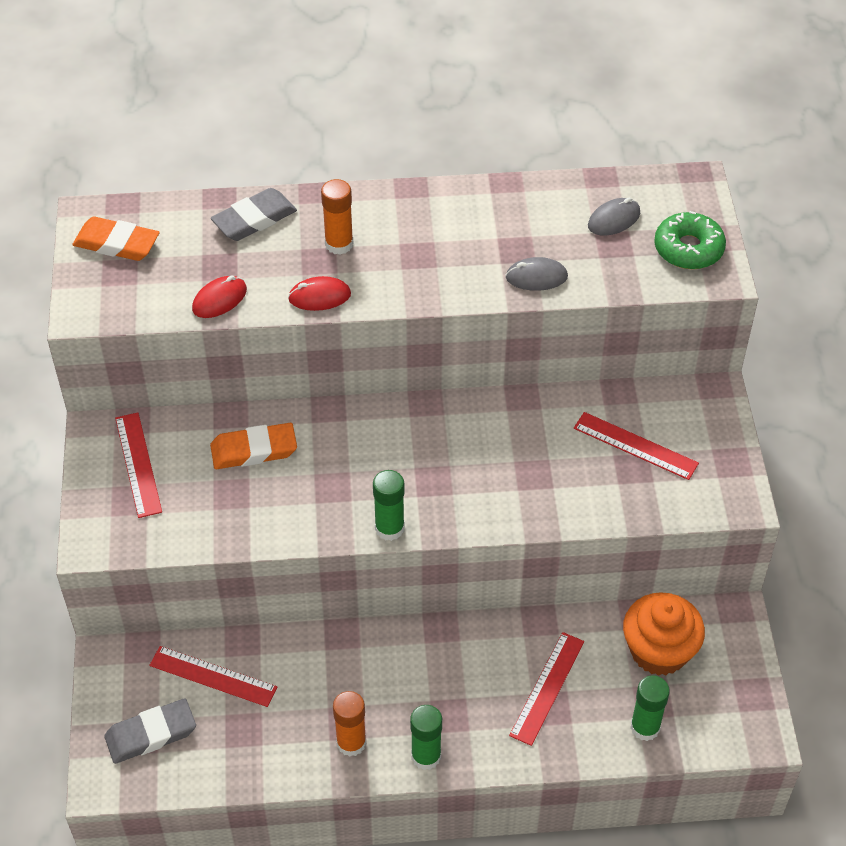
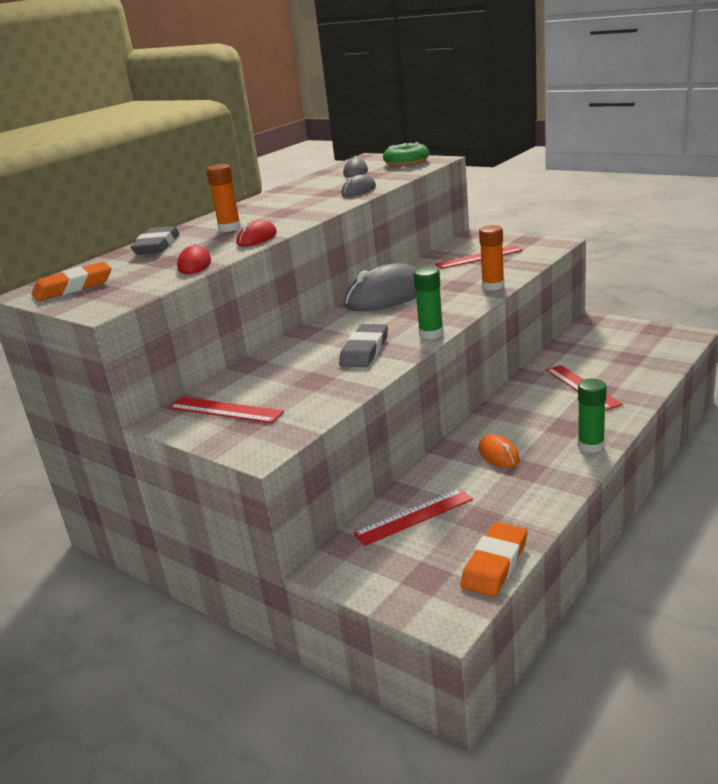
camera: 45 degrees left, 25 degrees down
grey eraser [104,698,196,764] -> grey eraser moved to [339,324,388,367]
orange eraser [210,423,297,469] -> orange eraser moved to [460,522,527,597]
orange glue stick [333,691,366,757] -> orange glue stick moved to [479,225,504,291]
orange cupcake [623,592,705,676] -> none
green glue stick [630,675,670,741] -> none
none -> grey mouse [344,263,418,311]
none -> orange mouse [479,434,520,468]

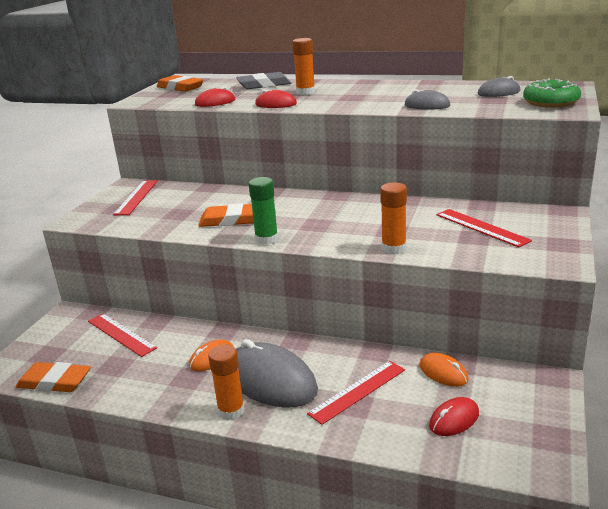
camera: 70 degrees right, 0 degrees up
grey eraser [339,324,388,367] -> orange eraser [198,203,254,227]
grey mouse [344,263,418,311] -> grey mouse moved to [235,339,318,408]
green glue stick [578,379,607,453] -> orange glue stick [208,345,245,420]
none -> orange mouse [420,353,468,387]
none -> red mouse [429,397,479,436]

